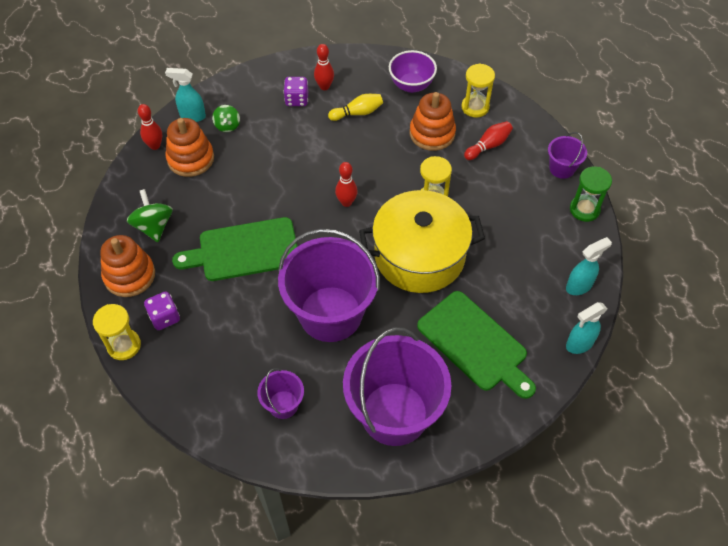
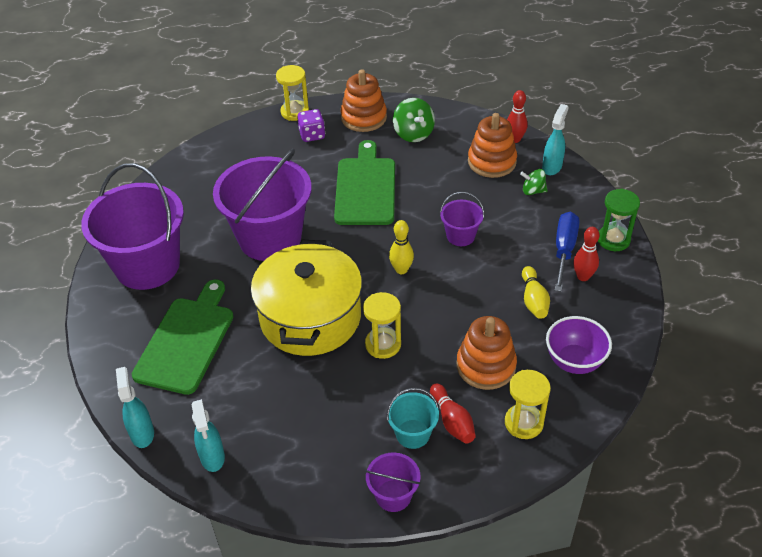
camera: 105 degrees right, 10 degrees down
green spinning top [127,189,173,242] -> green spinning top turned 75 degrees clockwise [393,98,435,142]
purple bucket [257,368,304,419] -> purple bucket moved to [440,192,484,246]
purple dice [283,77,308,106] -> blue screwdriver [555,212,579,292]
red bowling pin [335,162,358,207] -> yellow bowling pin [389,220,414,274]
green cutting board [417,291,536,399] -> green cutting board turned 135 degrees clockwise [132,279,234,395]
green hourglass [570,167,612,222] -> green hourglass moved to [598,189,640,251]
none -> turquoise bucket [387,388,439,449]

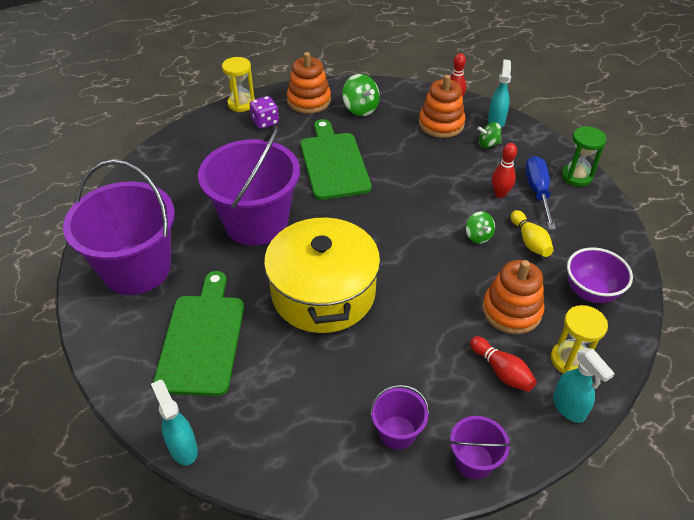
camera: 15 degrees left, 0 degrees up
turquoise spray bottle [192,399,225,472] -> turquoise spray bottle moved to [553,348,615,423]
yellow hourglass [363,292,401,359] -> none
turquoise bucket [387,388,439,449] -> none
yellow bowling pin [389,220,414,274] -> none
purple bucket [440,192,484,246] -> purple bucket moved to [370,385,429,449]
red bowling pin [573,227,600,281] -> red bowling pin moved to [492,143,517,198]
none -> green spinning top [466,211,495,244]

